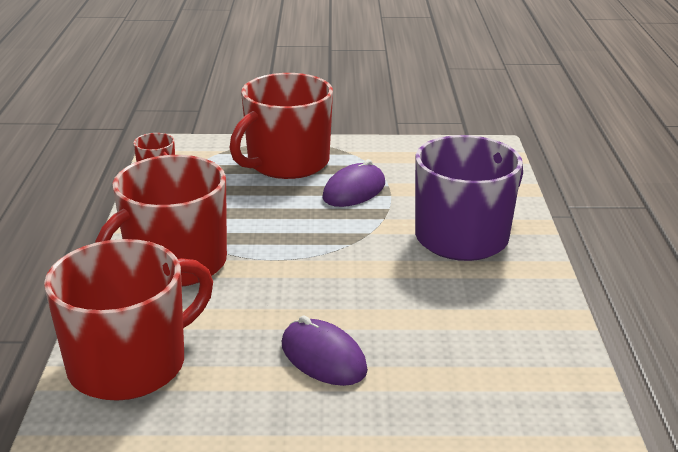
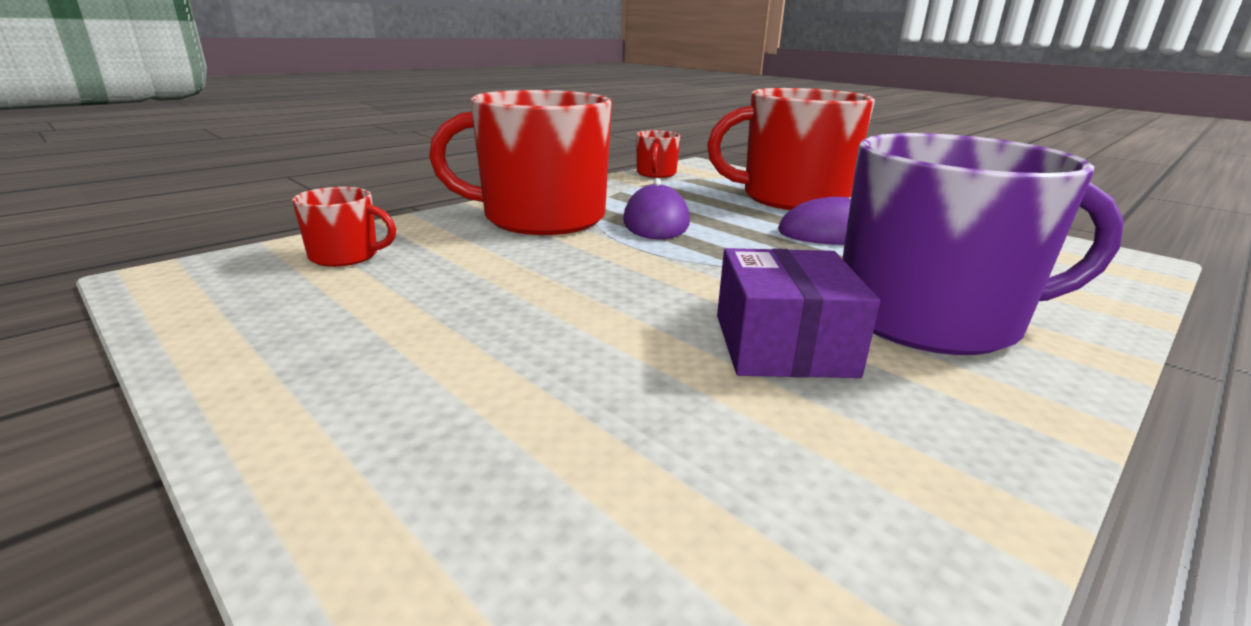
camera: 45 degrees right, 5 degrees down
red mug [44,239,213,401] -> red mug [292,187,396,267], size x0.44
purple mouse [282,316,368,386] -> purple mouse moved to [623,178,690,239]
none -> purple box [717,248,880,378]

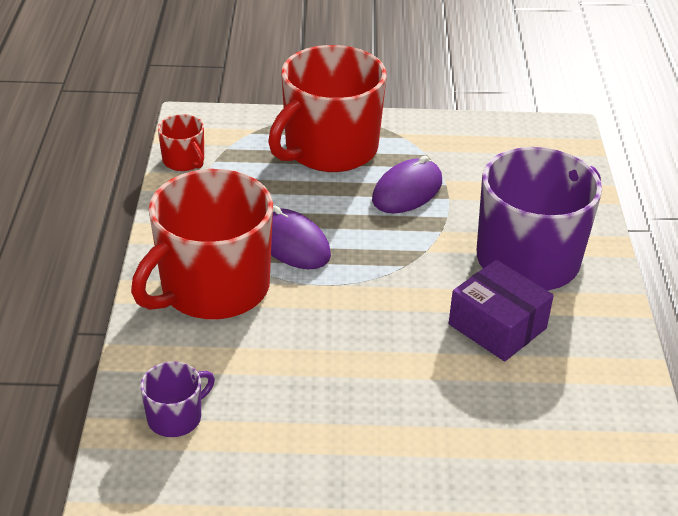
camera: 45 degrees left, 15 degrees up
red mug [292,187,396,267] -> purple mug [140,362,215,437]

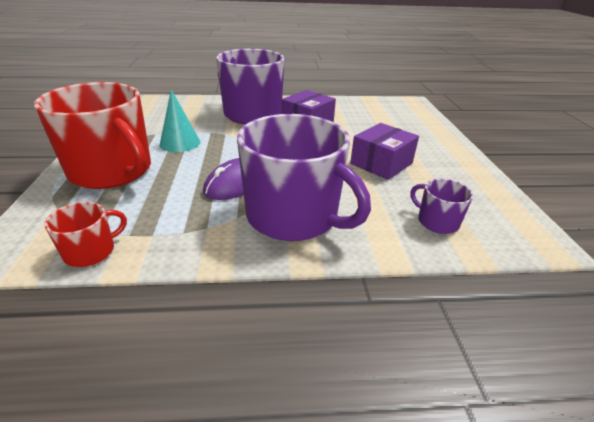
camera: 95 degrees left, 5 degrees down
red mug [131,169,273,319] -> purple mug [237,114,371,241]
purple mouse [372,156,442,213] -> turquoise cone [160,89,200,152]
none -> purple box [350,123,419,180]

